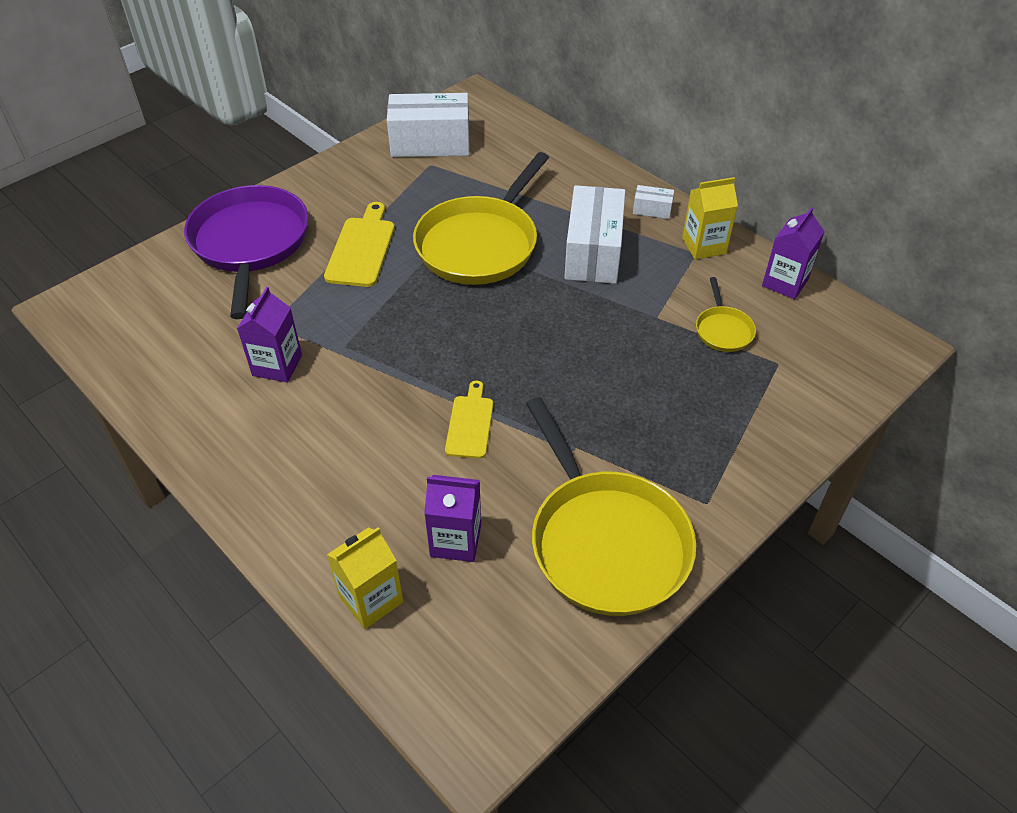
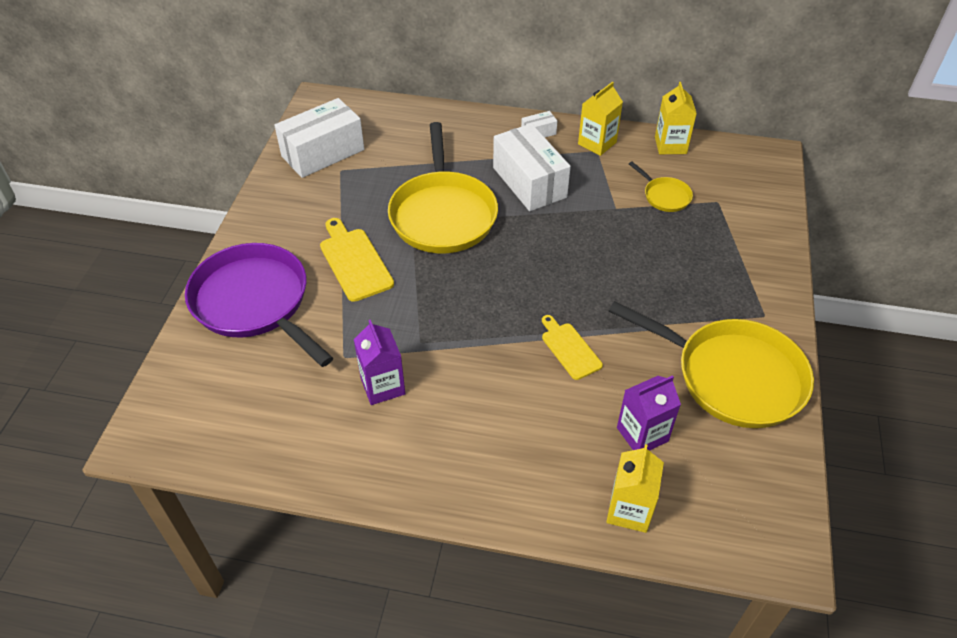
camera: 35 degrees left, 0 degrees up
purple carton [762,207,825,299] -> yellow carton [655,82,697,154]

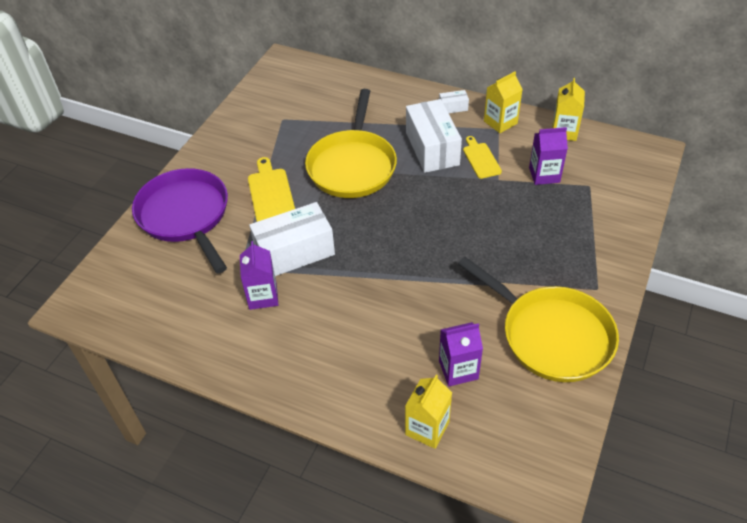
camera: 15 degrees right, 0 degrees up
white box [274,98,364,178] -> white box moved to [249,202,335,276]
yellow cutting board [542,315,603,380] -> yellow cutting board moved to [463,136,502,179]
yellow pan [629,161,693,212] -> purple carton [529,127,568,185]

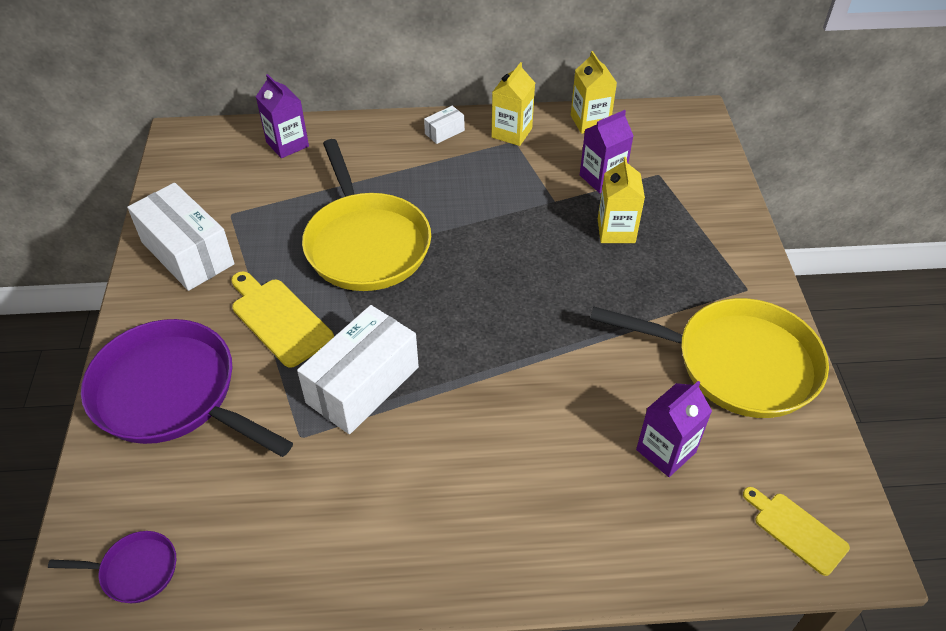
camera: 30 degrees left, 0 degrees up
purple carton [240,241,278,310] -> purple carton moved to [256,74,309,158]
yellow carton [405,375,452,449] -> yellow carton moved to [598,157,645,243]
white box [406,99,462,173] -> white box moved to [127,183,235,291]
yellow cutting board [463,136,502,179] -> yellow cutting board moved to [743,487,850,576]
none -> purple pan [48,531,176,603]

